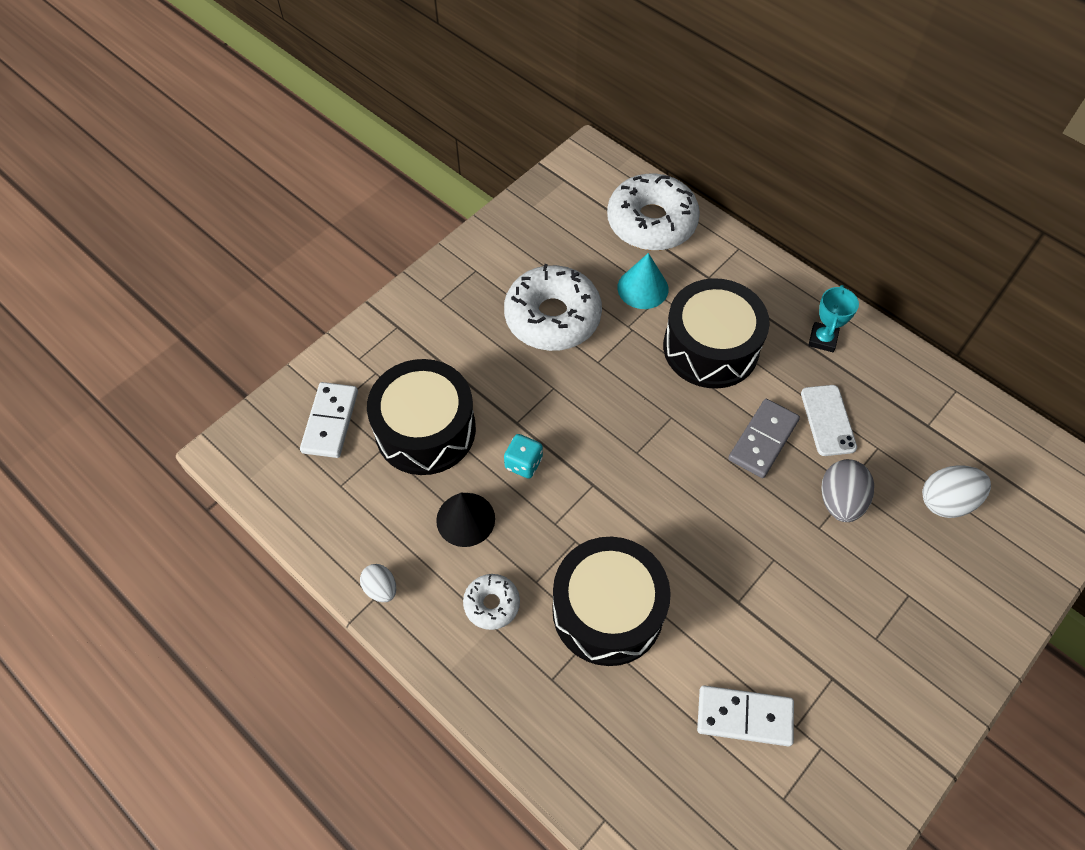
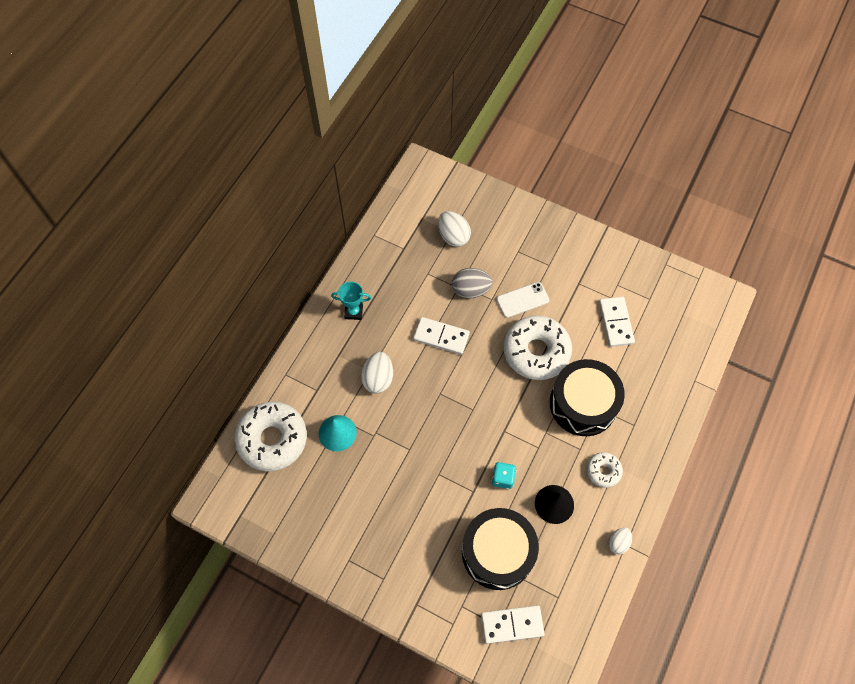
camera: 105 degrees left, 5 degrees up
white donut [504,264,602,351] -> white donut moved to [503,315,572,380]
black drum [663,278,770,389] -> white egg [361,352,393,394]
grey domino [728,399,800,478] -> white domino [413,317,470,355]
white phone [801,385,857,456] -> white phone moved to [496,282,549,318]

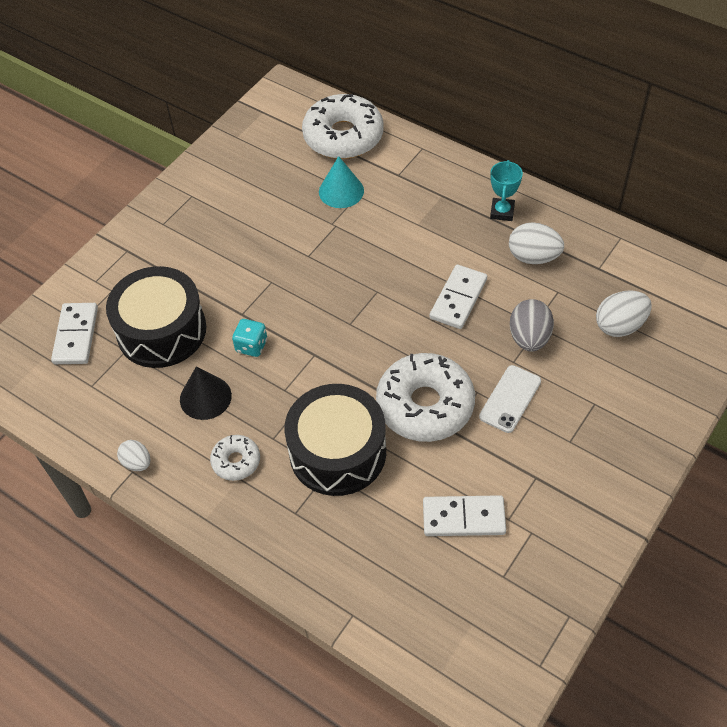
camera: 100 degrees right, 10 degrees down
white egg [361,352,393,394] -> white egg moved to [509,222,564,264]
white phone [496,282,549,318] -> white phone turned 45 degrees clockwise [479,365,541,433]

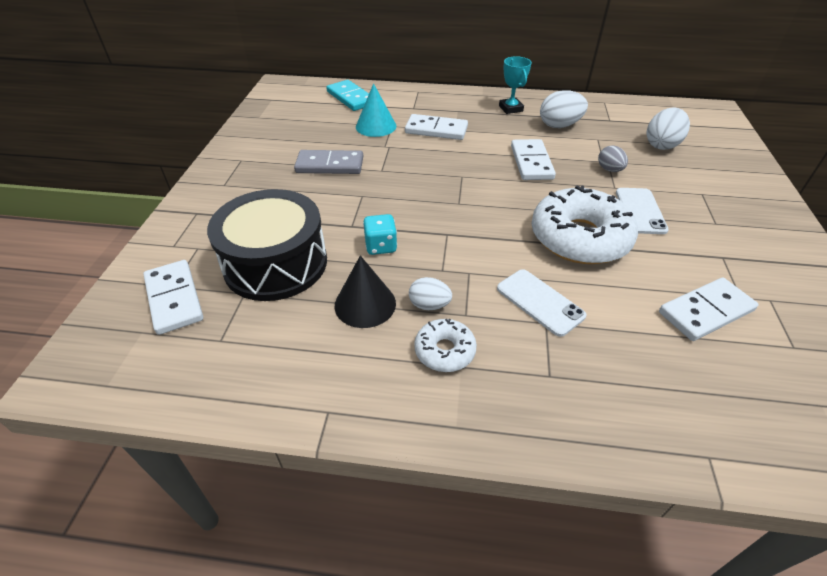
camera: 30 degrees left, 10 degrees down
white egg [117,440,150,471] -> white egg moved to [409,277,452,310]
black drum [284,384,386,496] -> white phone [497,269,586,337]
white donut [302,94,384,159] -> turquoise domino [326,80,369,111]
grey egg [510,299,554,352] -> grey egg [598,145,628,172], size x0.62
none -> grey domino [294,150,363,174]
none -> white domino [405,114,468,140]

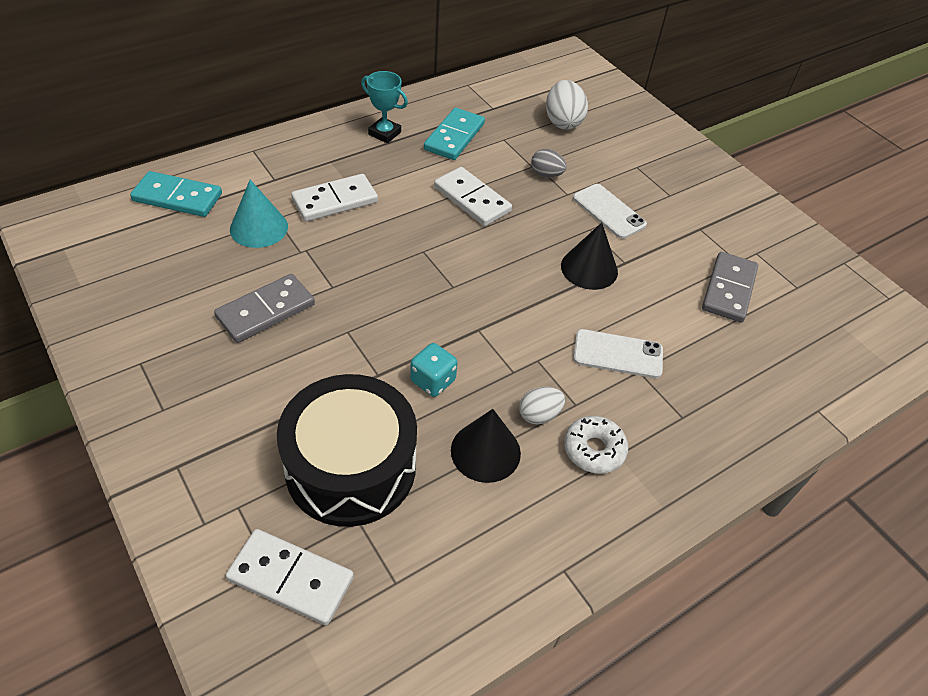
camera: 45 degrees left, 5 degrees up
white donut [532,185,638,264] -> black cone [561,223,618,290]
white egg [540,90,588,128] -> turquoise domino [424,108,485,160]
white domino [659,278,758,341] -> grey domino [702,252,758,323]

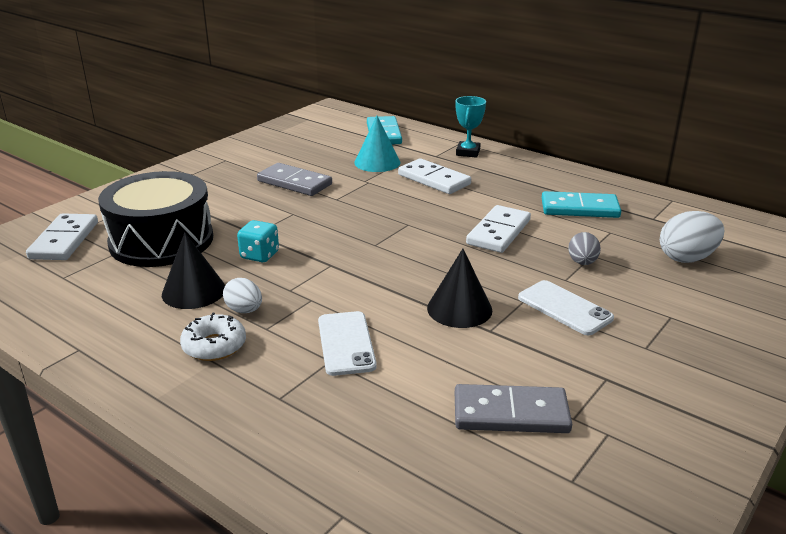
camera: 75 degrees right, 20 degrees down
turquoise trophy [361,71,408,143] -> turquoise trophy moved to [455,96,486,158]
white phone [573,184,647,239] -> white phone turned 75 degrees counterclockwise [518,280,614,335]

